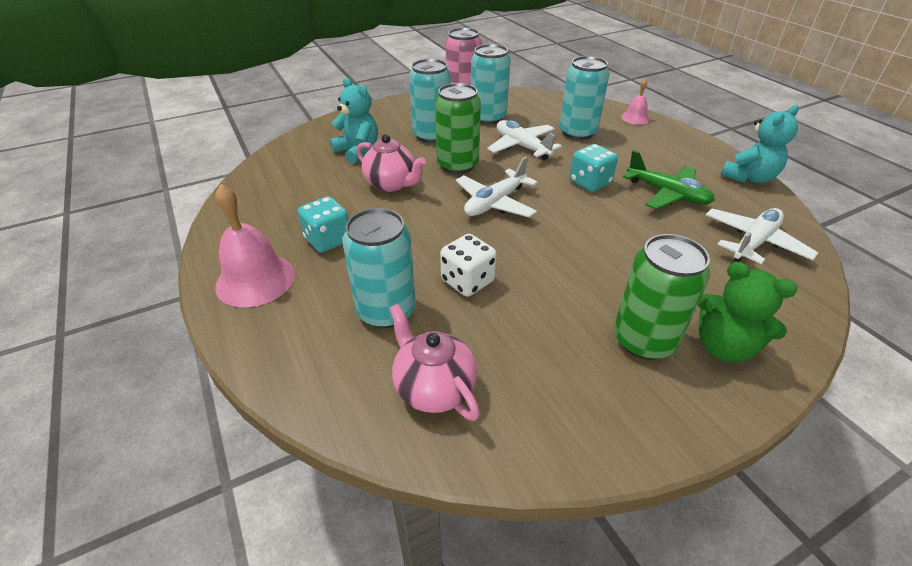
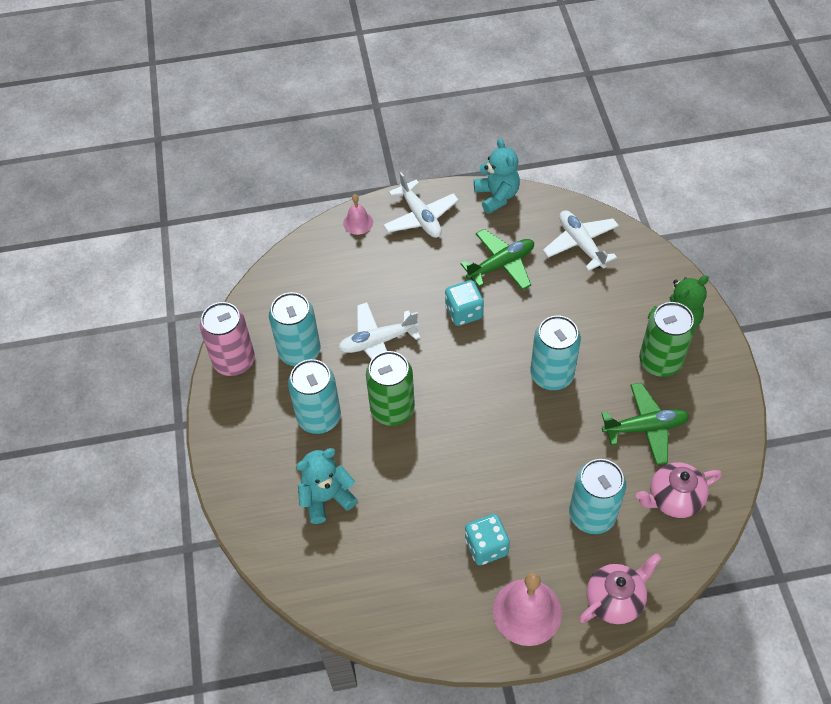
camera: 70 degrees left, 15 degrees up
pink teapot [356,134,426,192] -> pink teapot moved to [579,553,661,624]
white dice [440,234,497,297] -> none
white plane [456,156,538,217] -> white plane moved to [383,172,459,238]
turquoise can [560,56,609,140] -> turquoise can moved to [530,316,581,390]
none -> green plane [601,383,689,465]

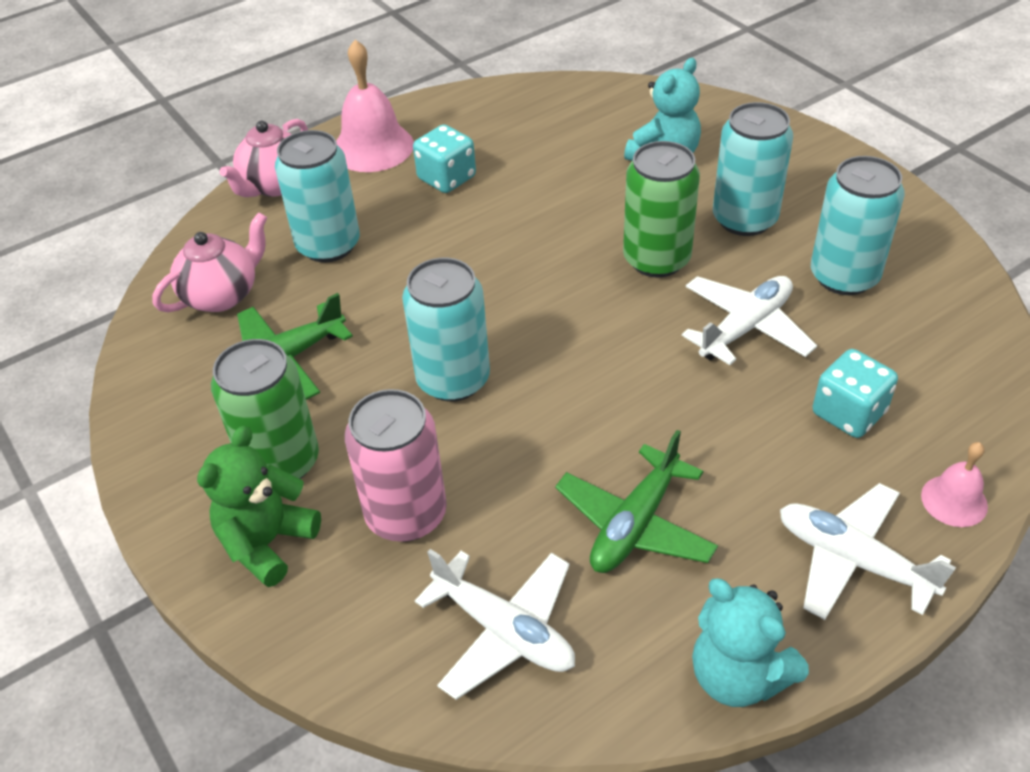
camera: 155 degrees right, 10 degrees down
pink can [200,302,255,376] -> pink can moved to [345,389,447,542]
turquoise dice [445,280,484,326] -> turquoise dice moved to [813,349,898,438]

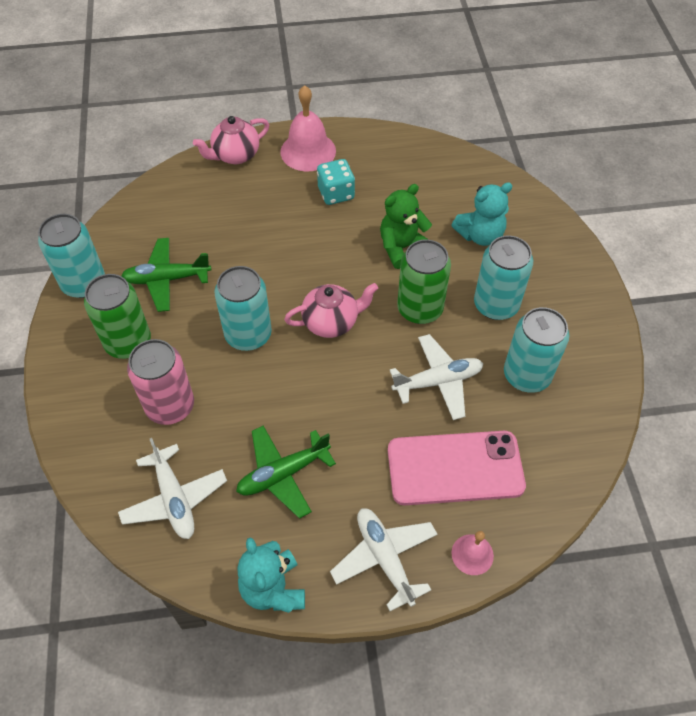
camera: 25 degrees right, 10 degrees up
pink teapot [152,212,267,312] -> pink teapot moved to [284,283,378,338]
green teddy bear [197,426,321,587] -> green teddy bear moved to [380,184,432,269]
turquoise can [275,130,360,263] -> turquoise can moved to [38,214,105,298]
turquoise dice [813,349,898,438] -> pink phone [388,431,526,505]

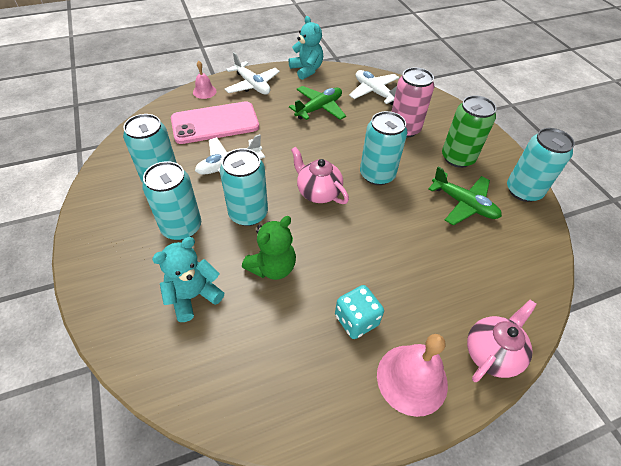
camera: 165 degrees right, 5 degrees down
green plane [121,238,211,312] -> green plane turned 60 degrees clockwise [428,167,502,226]
pink teapot [284,283,378,338] -> pink teapot turned 75 degrees clockwise [291,147,349,204]
green can [397,239,451,324] -> turquoise can [220,148,268,226]

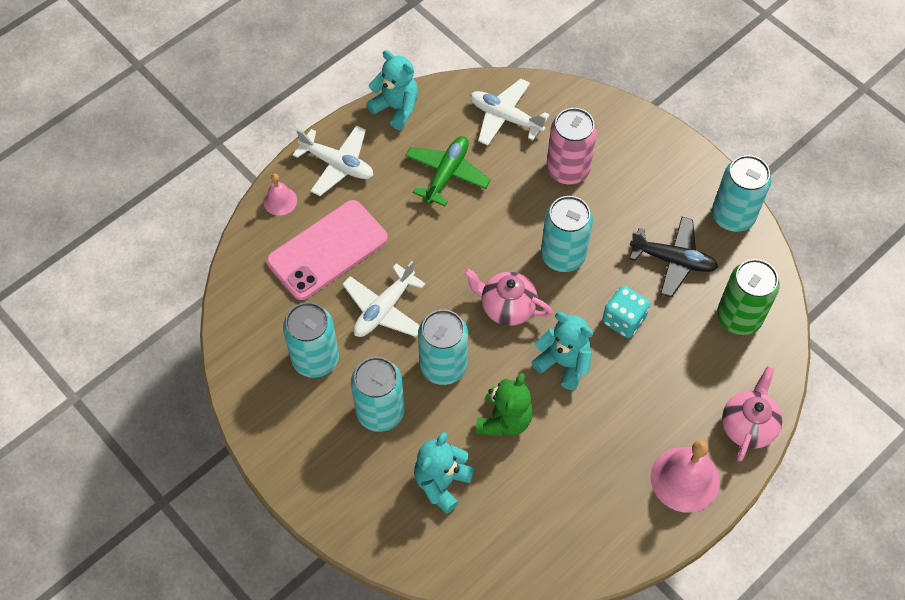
camera: 20 degrees left, 10 degrees up
turquoise dice [335,285,384,339] -> turquoise dice moved to [602,286,650,338]
green plane [428,167,502,226] -> black plane [630,217,718,298]
green can [442,95,496,168] -> green can moved to [717,259,780,335]
none -> turquoise teddy bear [531,312,593,390]

